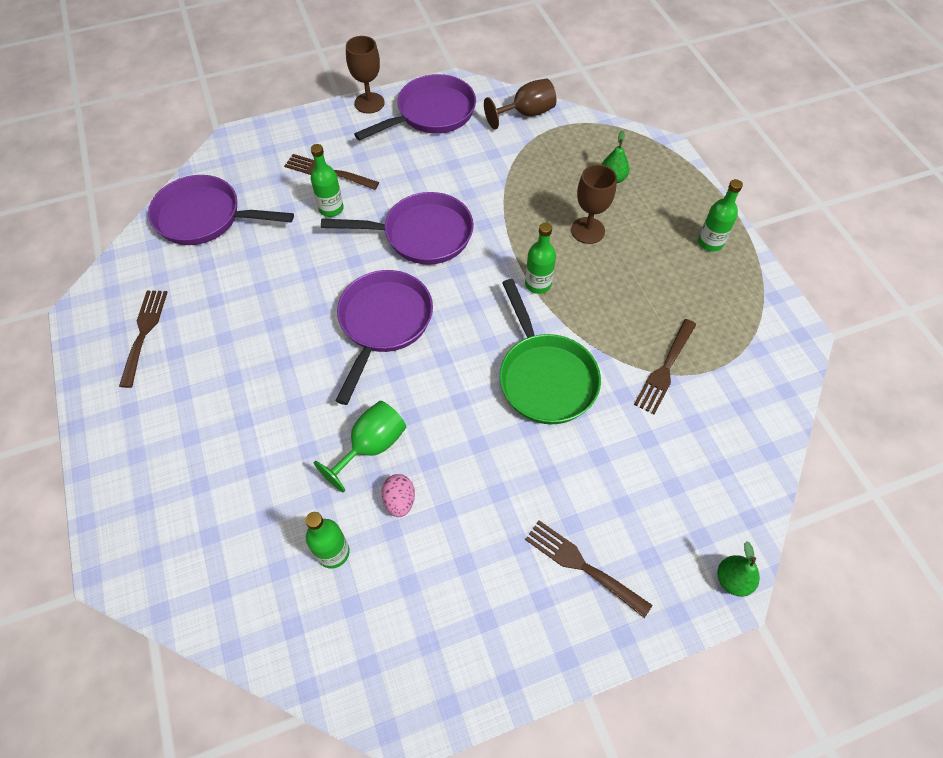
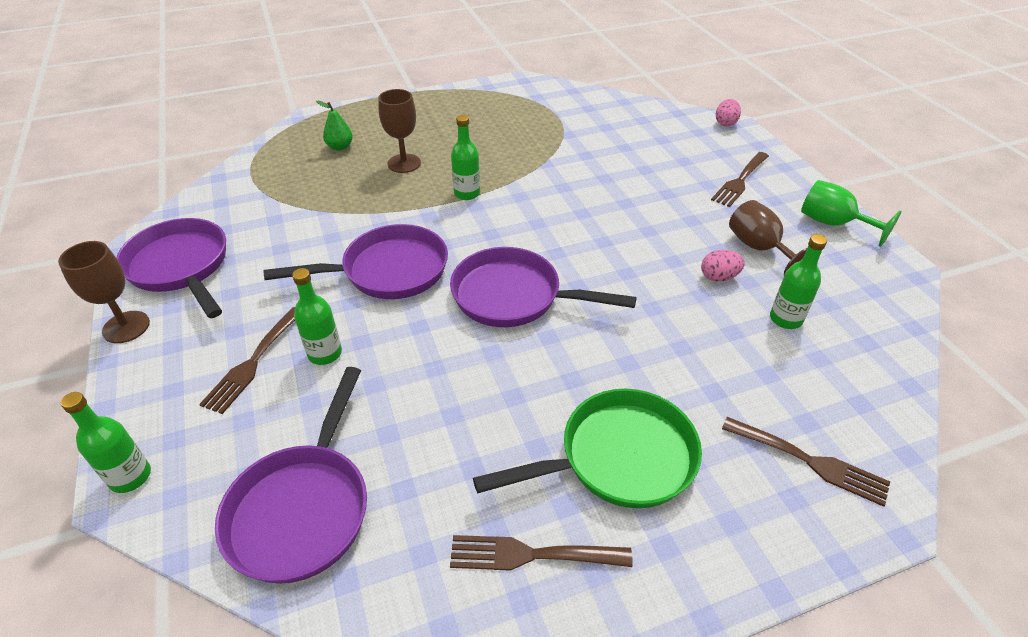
camera: 90 degrees left, 15 degrees down
green goblet [313,401,406,492] -> green goblet moved to [801,180,901,247]
purple pan [321,192,474,265] -> purple pan turned 75 degrees clockwise [264,224,448,299]
brown goblet [484,78,556,129] -> brown goblet moved to [729,200,807,275]
green pan [499,279,601,424] -> green pan moved to [473,389,702,508]
brown fork [634,319,697,414] -> brown fork moved to [722,417,890,507]
green bottle [698,179,743,252] -> green bottle moved to [61,392,151,493]
green pear [717,541,760,597] -> pink egg [716,99,741,127]

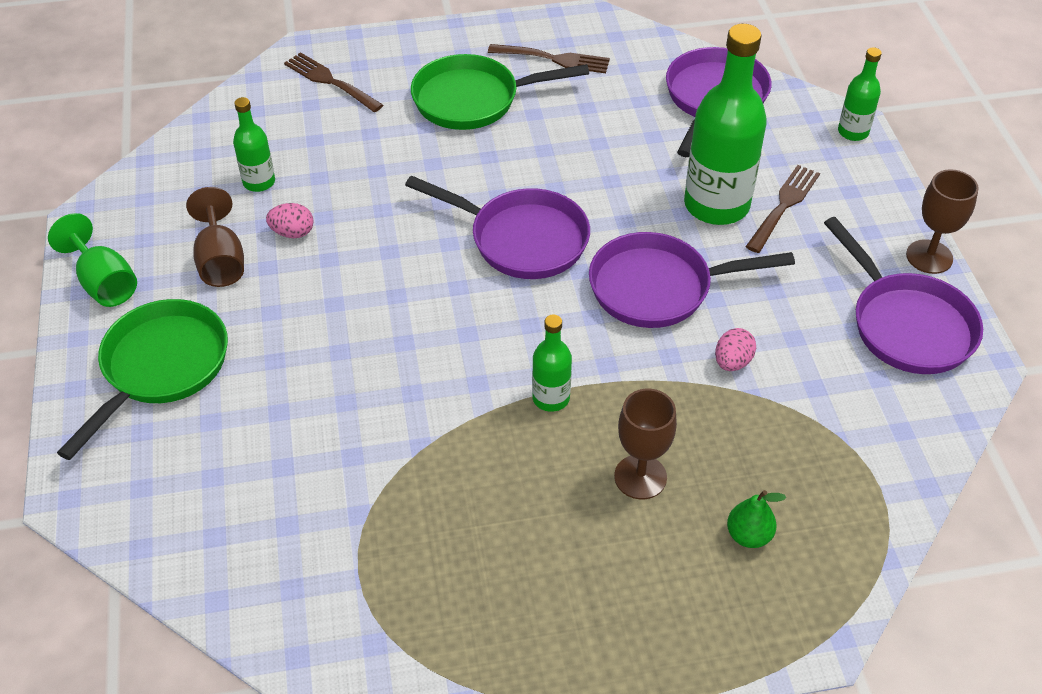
camera: 170 degrees left, 5 degrees up
green bottle [292,268,342,365] -> green bottle [684,24,767,225], size x2.00
brown fork [711,152,769,207] -> green pan [57,299,228,460]
pink egg [716,99,741,127] -> pink egg moved to [715,328,756,371]

